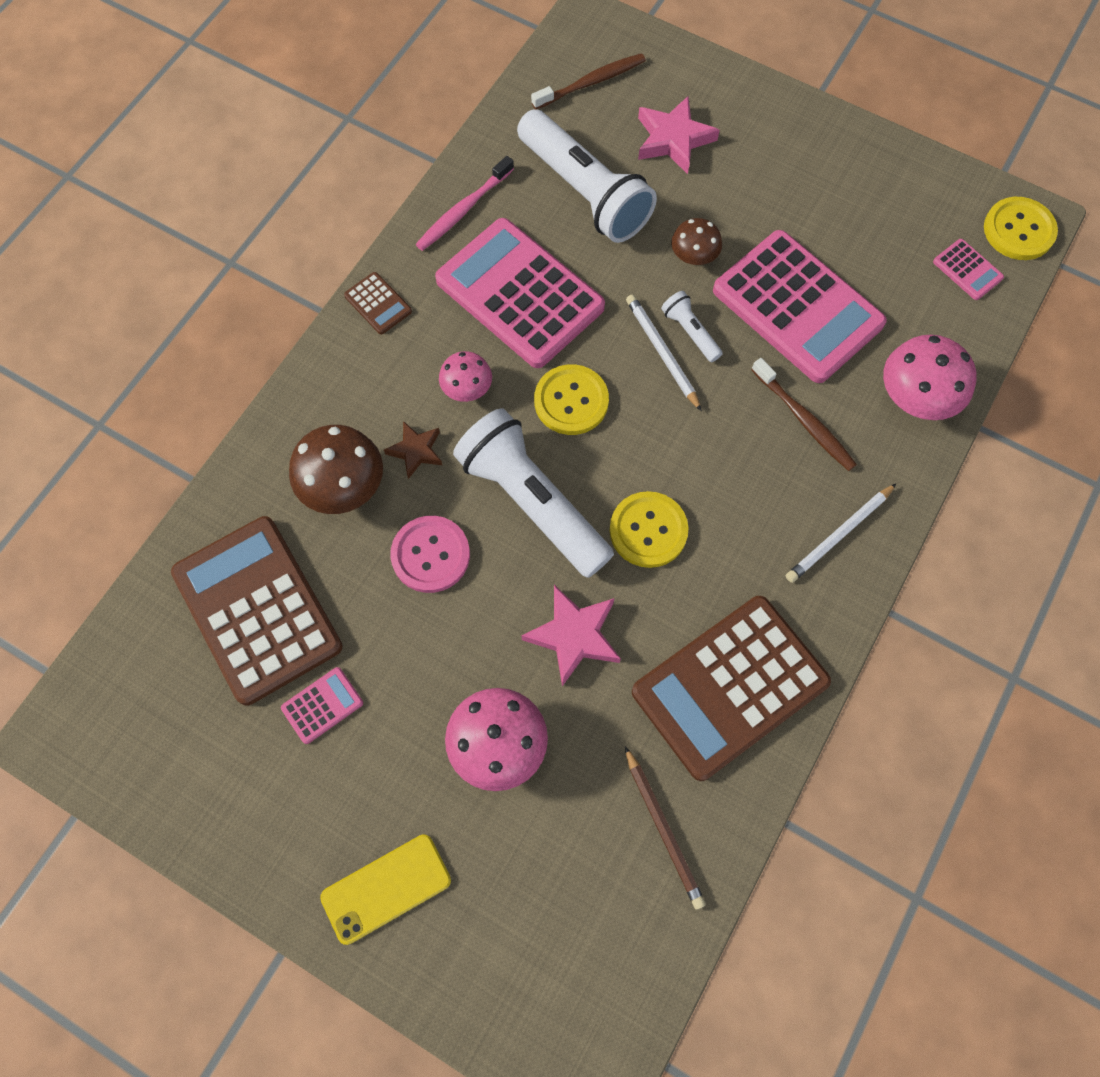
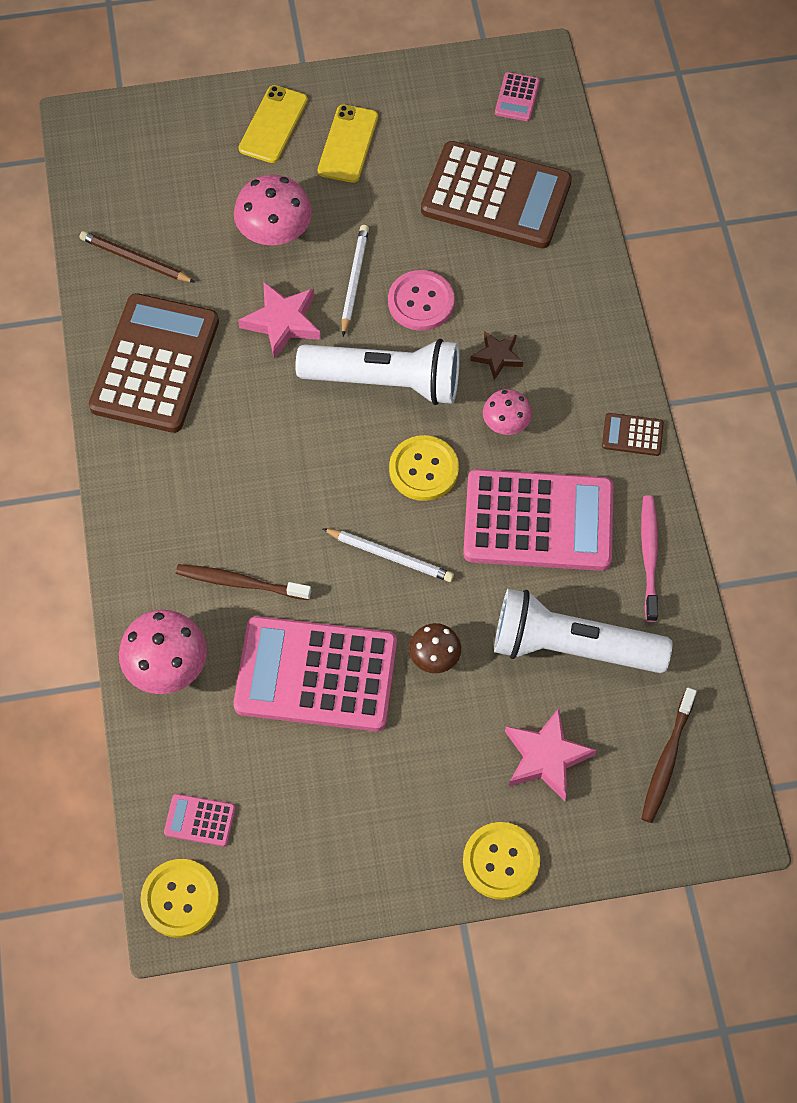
camera: 140 degrees right, 5 degrees down
pink calculator [281,667,363,744] -> pink calculator moved to [495,72,540,121]
brown mushroom [289,425,383,514] -> none
yellow button [610,491,688,568] -> yellow button moved to [463,822,540,900]
white flashlight [661,291,723,362] -> none
white pencil [786,484,896,583] -> white pencil moved to [341,225,369,336]
none -> yellow phone [318,105,378,183]

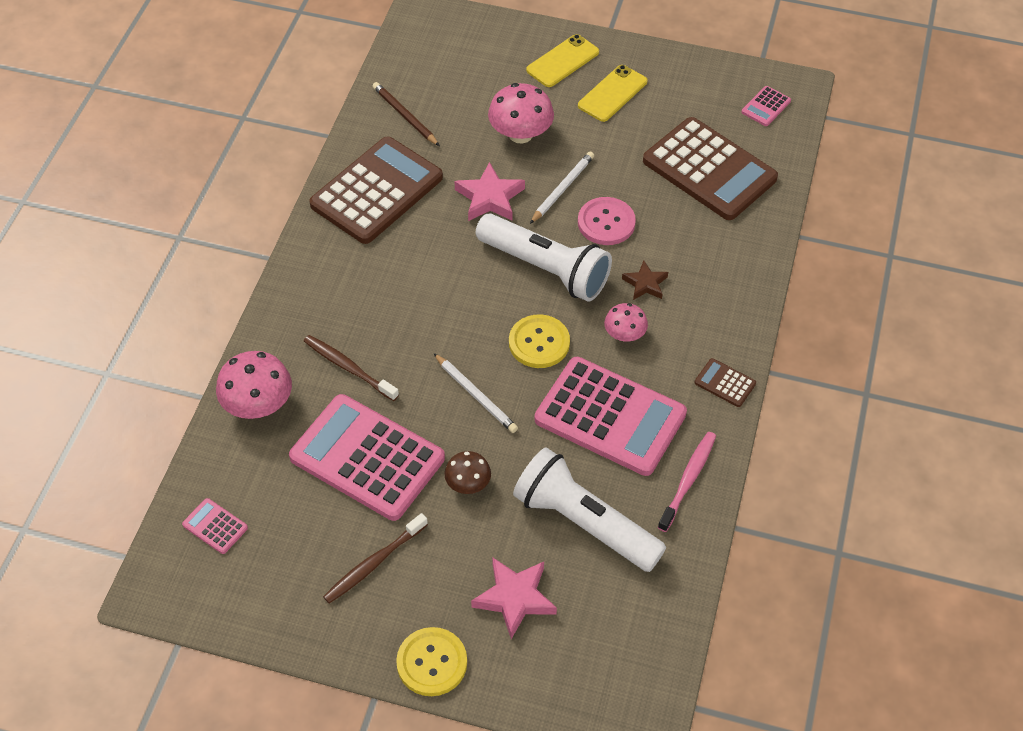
camera: 25 degrees right, 10 degrees down
yellow button [140,859,219,938] -> none
brown toothbrush [641,688,697,823] -> brown toothbrush moved to [323,513,428,604]

